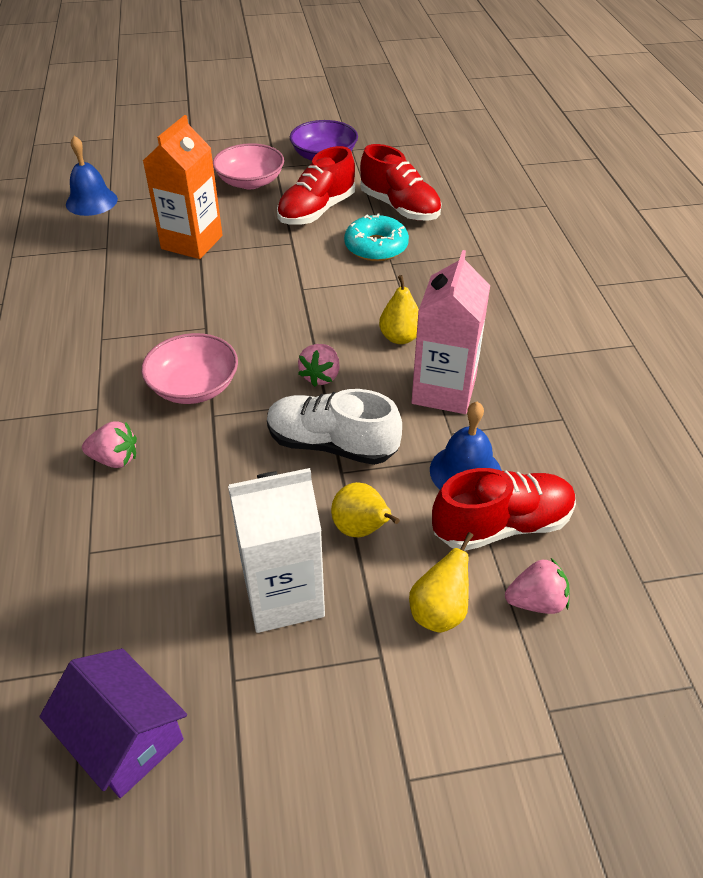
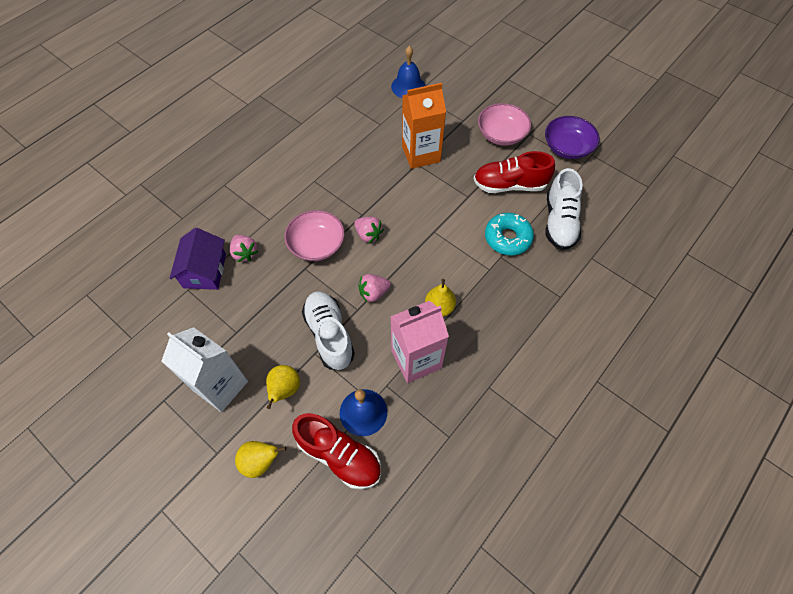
camera: 50 degrees right, 15 degrees up
purple house [40,648,187,798] -> purple house moved to [169,228,226,290]
red shoe [360,144,442,221] -> white shoe [545,168,582,250]
pink strawberry [505,558,570,614] -> pink strawberry moved to [354,217,384,244]

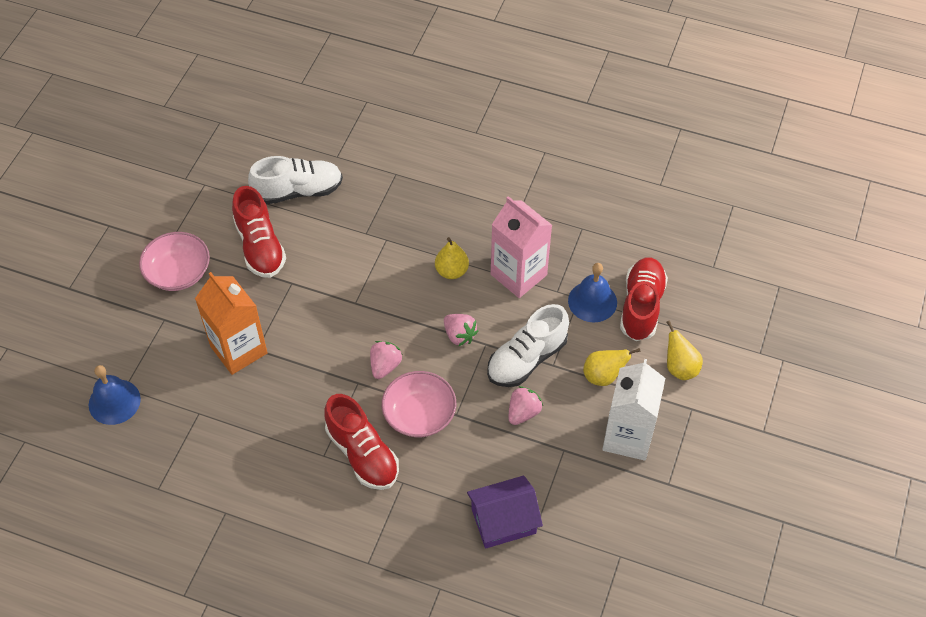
camera: 110 degrees left, 5 degrees down
pink strawberry [230,235,258,262] -> pink strawberry moved to [509,386,543,425]
turquoise donut [485,213,534,255] -> none
purple bowl [545,116,600,159] -> none
none -> red shoe [324,394,399,490]

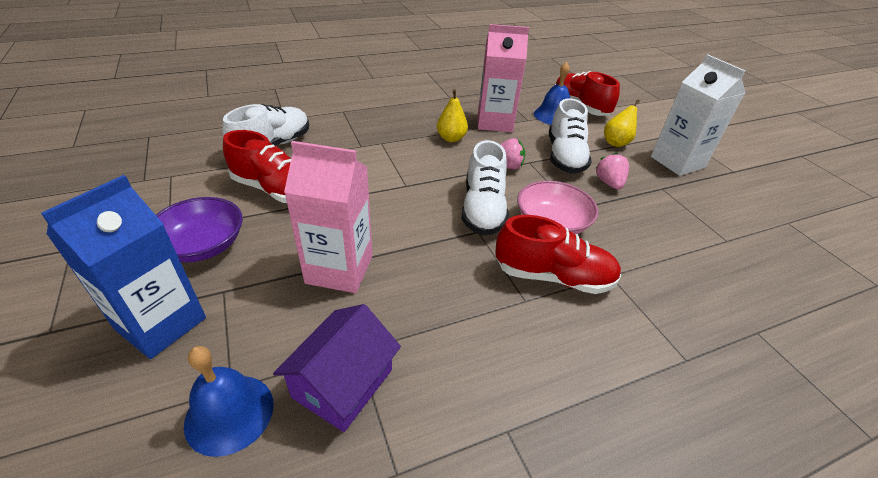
camera: 45 degrees left, 15 degrees down
pink bowl [139,232,210,291] -> purple bowl [156,197,243,262]
orange carton [195,272,268,375] -> pink carton [284,141,373,293]
pink strawberry [370,341,403,379] -> white shoe [461,140,509,235]
purple house [467,476,543,549] -> purple house moved to [273,304,401,432]
yellow pear [667,320,703,380] -> none
none -> blue carton [41,175,206,359]

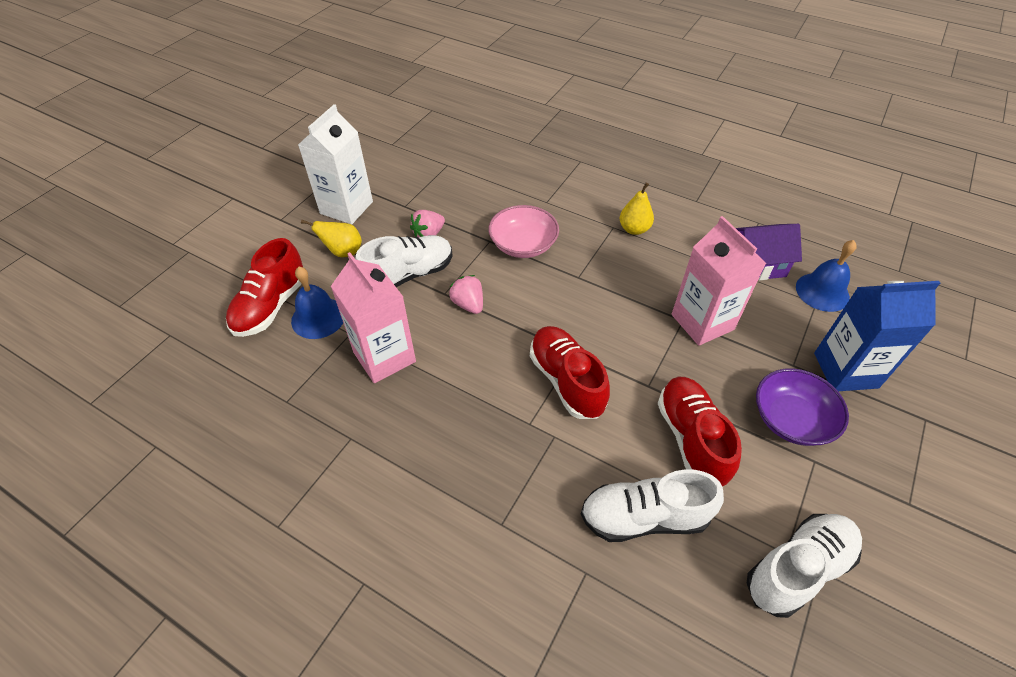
camera: 125 degrees left, 10 degrees up
yellow pear [437,89,468,142] -> yellow pear moved to [620,182,654,235]
white shoe [461,140,509,235] -> white shoe moved to [747,514,862,618]
red shoe [495,215,621,294] -> red shoe moved to [530,326,610,419]

